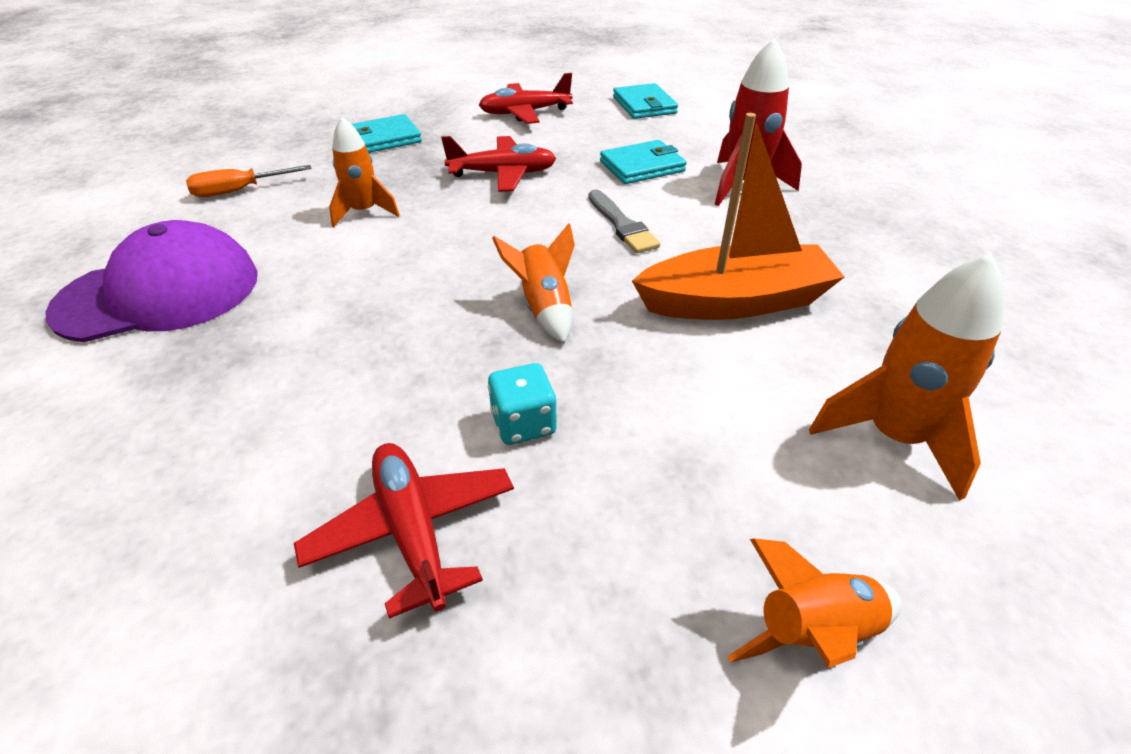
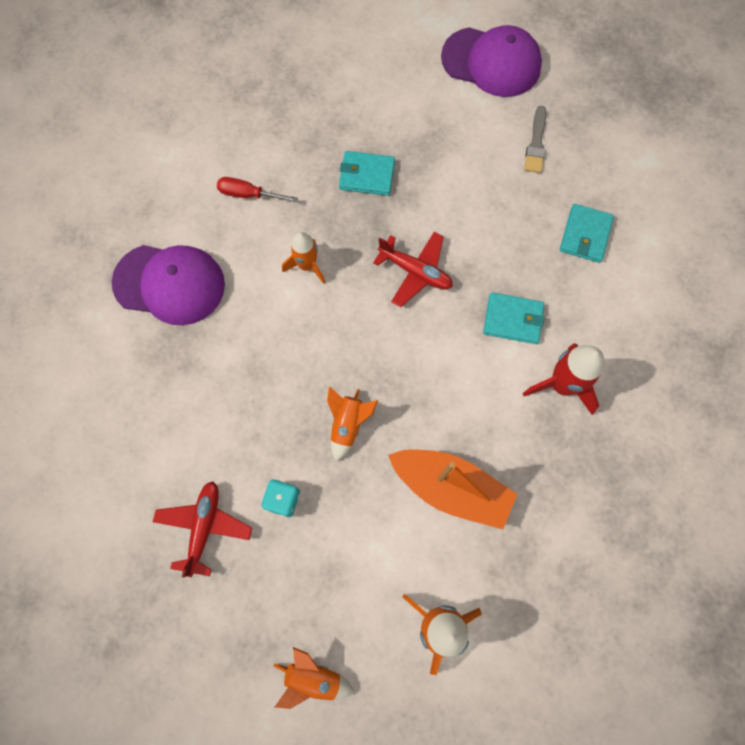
camera: 35 degrees right, 30 degrees up
orange screwdriver [186,165,312,197] -> red screwdriver [217,177,298,202]
red plane [479,73,573,124] -> none
grey brush [588,190,660,253] -> grey brush moved to [524,106,546,173]
none -> purple cap [441,25,542,97]

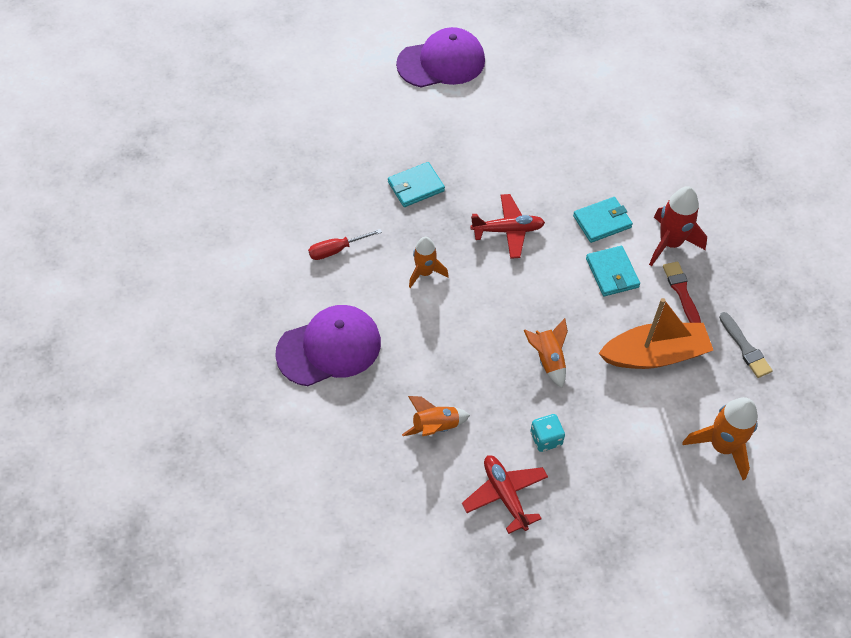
camera: 35 degrees left, 15 degrees down
orange rocket [274,647,355,709] -> orange rocket moved to [402,396,470,436]
grey brush [524,106,546,173] -> grey brush moved to [719,312,773,378]
turquoise wallet [560,204,614,263] -> turquoise wallet moved to [586,246,640,296]
none -> red brush [663,262,701,323]

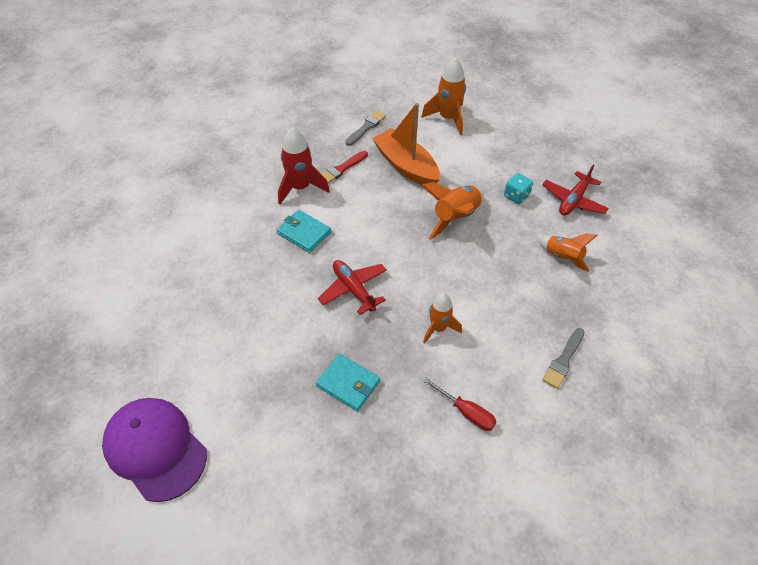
camera: 120 degrees left, 5 degrees down
purple cap [275,305,381,386] -> grey brush [542,328,585,389]
orange rocket [524,318,568,388] -> orange rocket [421,182,484,240], size x1.51
turquoise wallet [586,246,640,296] -> none

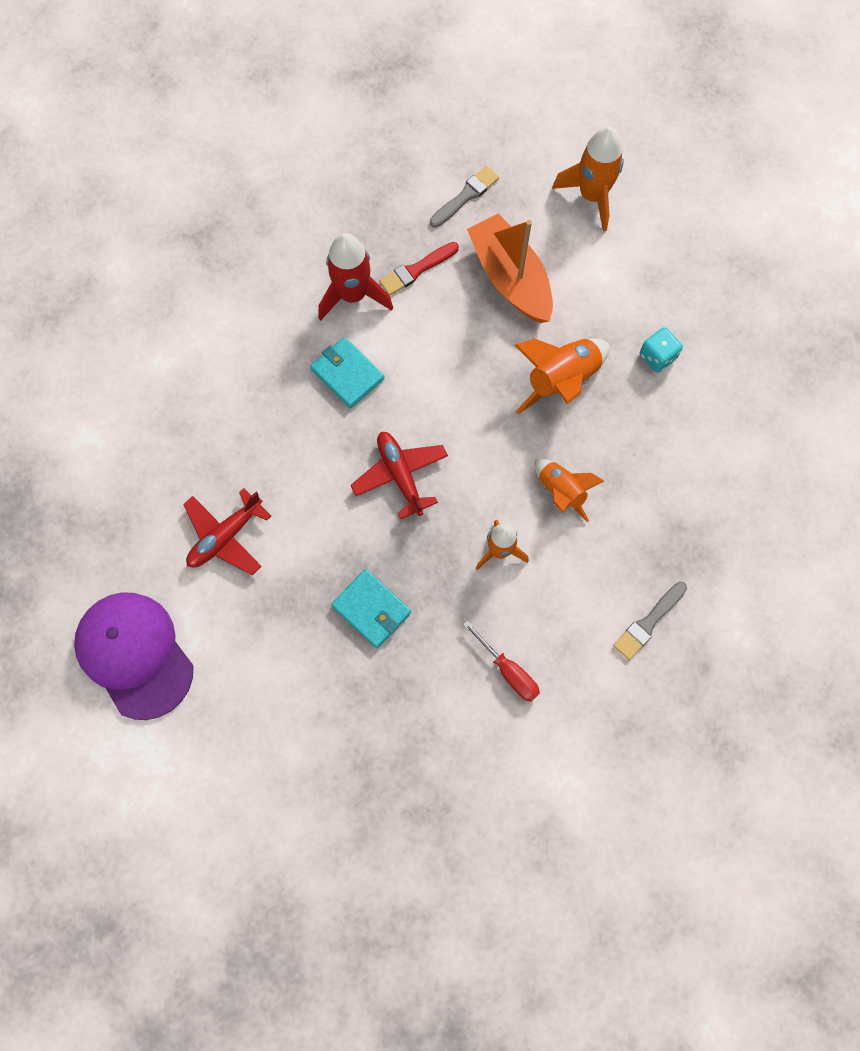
camera: 10 degrees right, 20 degrees up
orange rocket [538,233,598,272] -> orange rocket moved to [535,459,604,522]
red plane [542,165,609,215] -> red plane moved to [183,488,271,575]

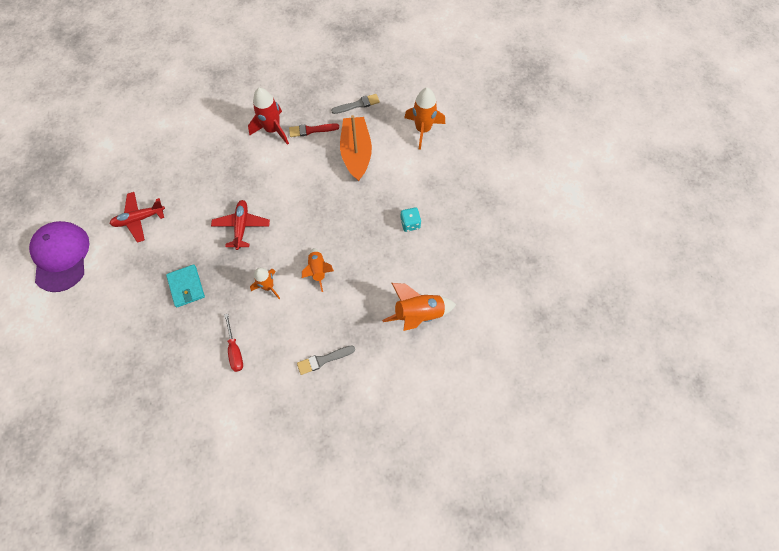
camera: 25 degrees right, 5 degrees down
turquoise wallet [310,337,385,408] -> none
orange rocket [515,338,609,414] -> orange rocket moved to [382,283,456,331]

